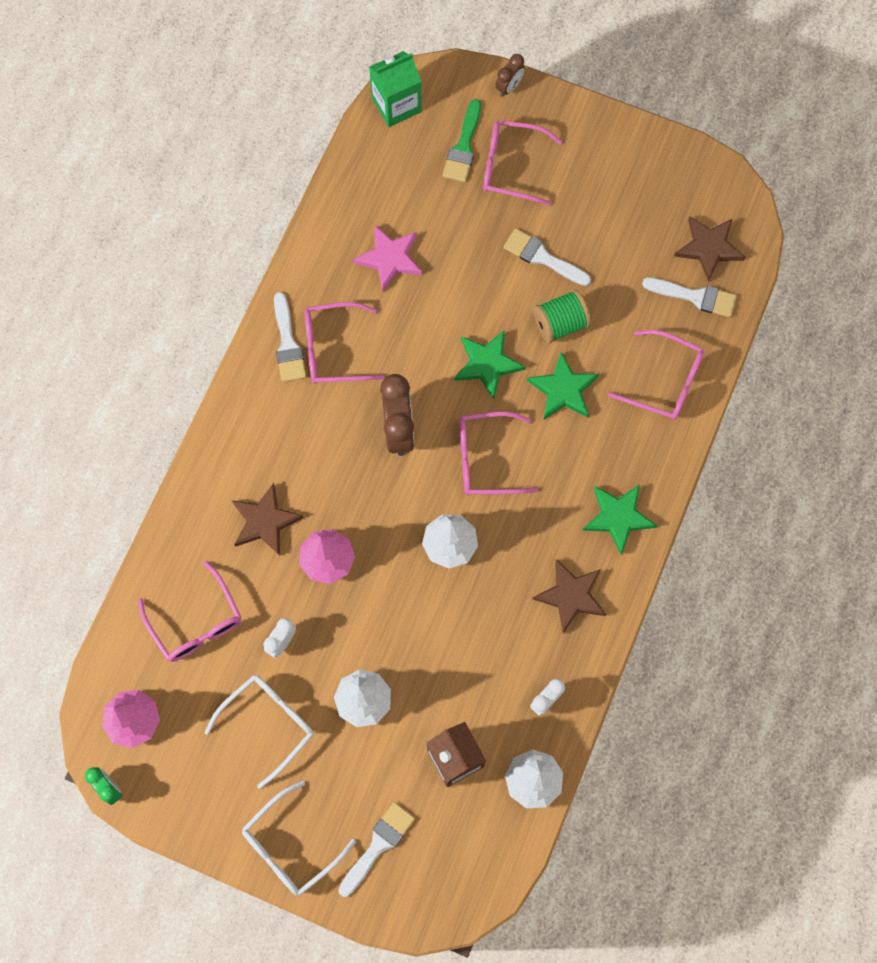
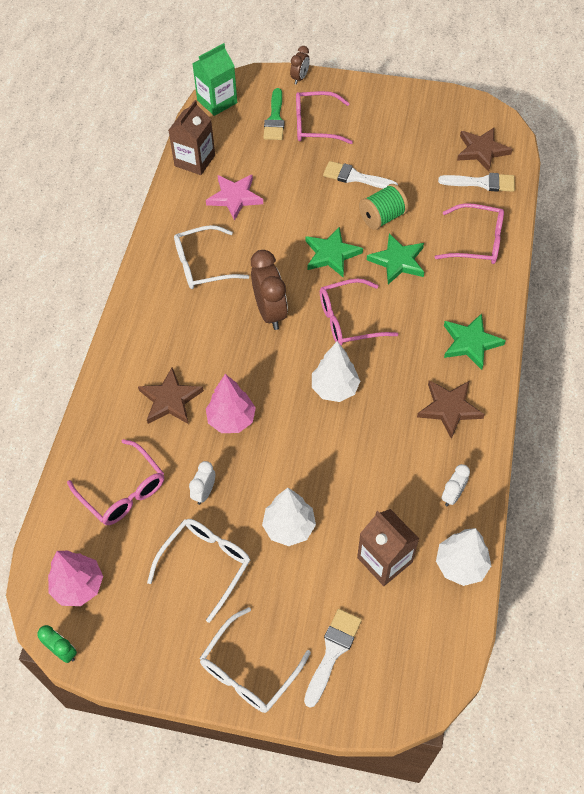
camera: 10 degrees left, 15 degrees down
white brush [274,292,306,382] -> none
pink glasses [305,302,384,384] -> white glasses [174,225,249,289]
none -> brown carton [168,100,215,175]

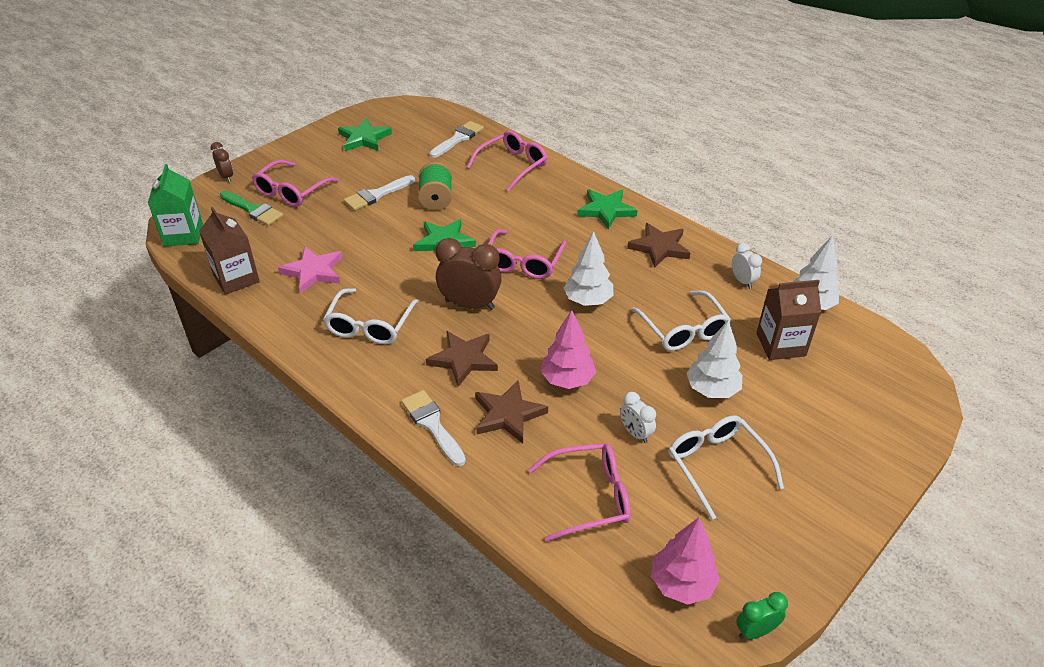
camera: 60 degrees left, 15 degrees down
white glasses [199,607,311,713] -> white glasses moved to [631,291,731,351]
white brush [304,609,362,708] -> white brush moved to [401,390,466,466]
green star [367,233,424,284] -> green star moved to [338,118,392,151]
brown star [457,128,513,172] -> brown star moved to [426,331,498,387]

